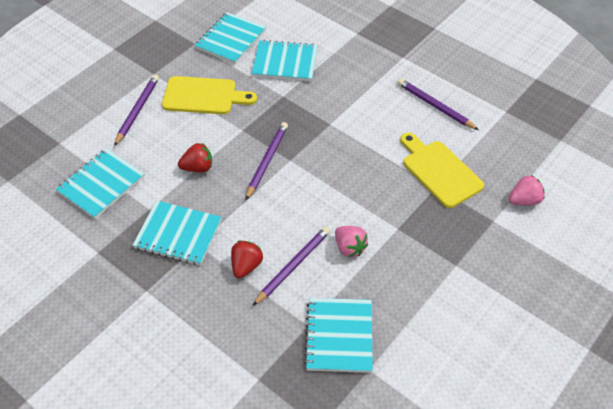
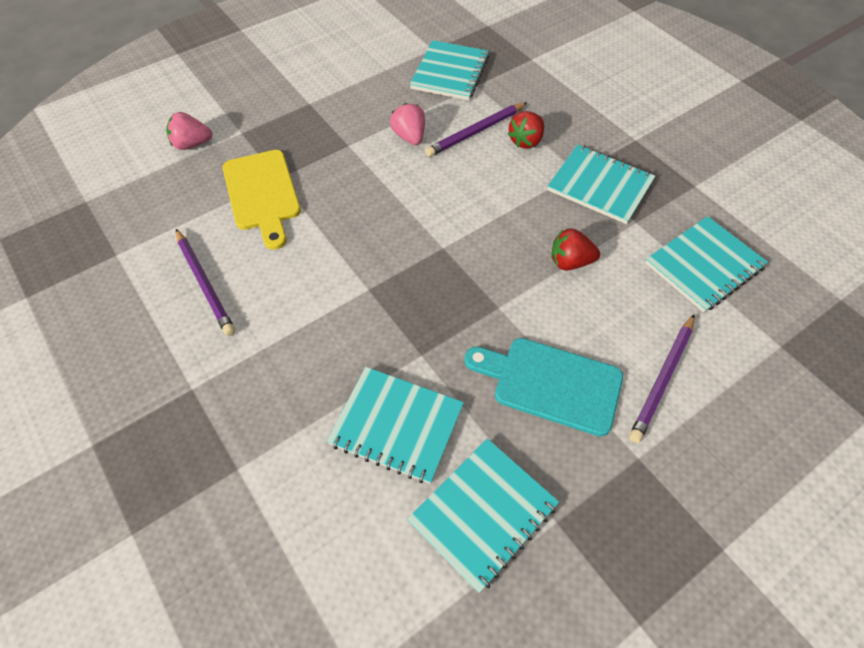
camera: 165 degrees left, 5 degrees up
yellow cutting board [162,76,257,114] -> turquoise cutting board [464,338,623,437]
purple pencil [246,122,288,200] -> none

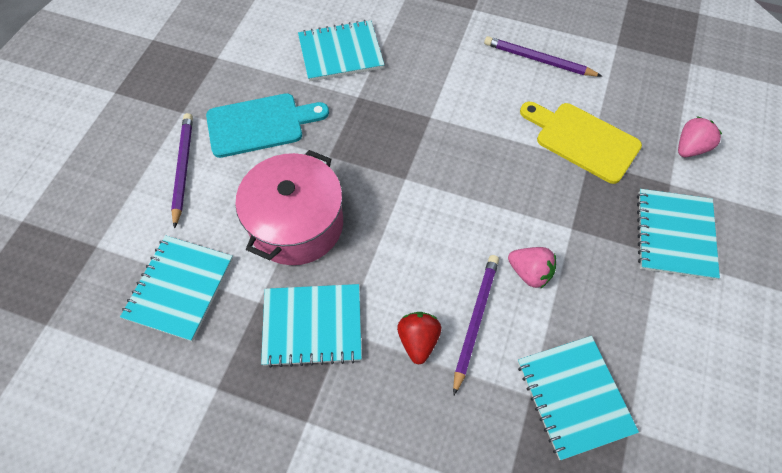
camera: 145 degrees right, 5 degrees up
turquoise notebook [407,438,559,593] -> turquoise notebook moved to [637,189,720,280]
red strawberry [551,228,600,271] -> pink pot [235,150,343,265]

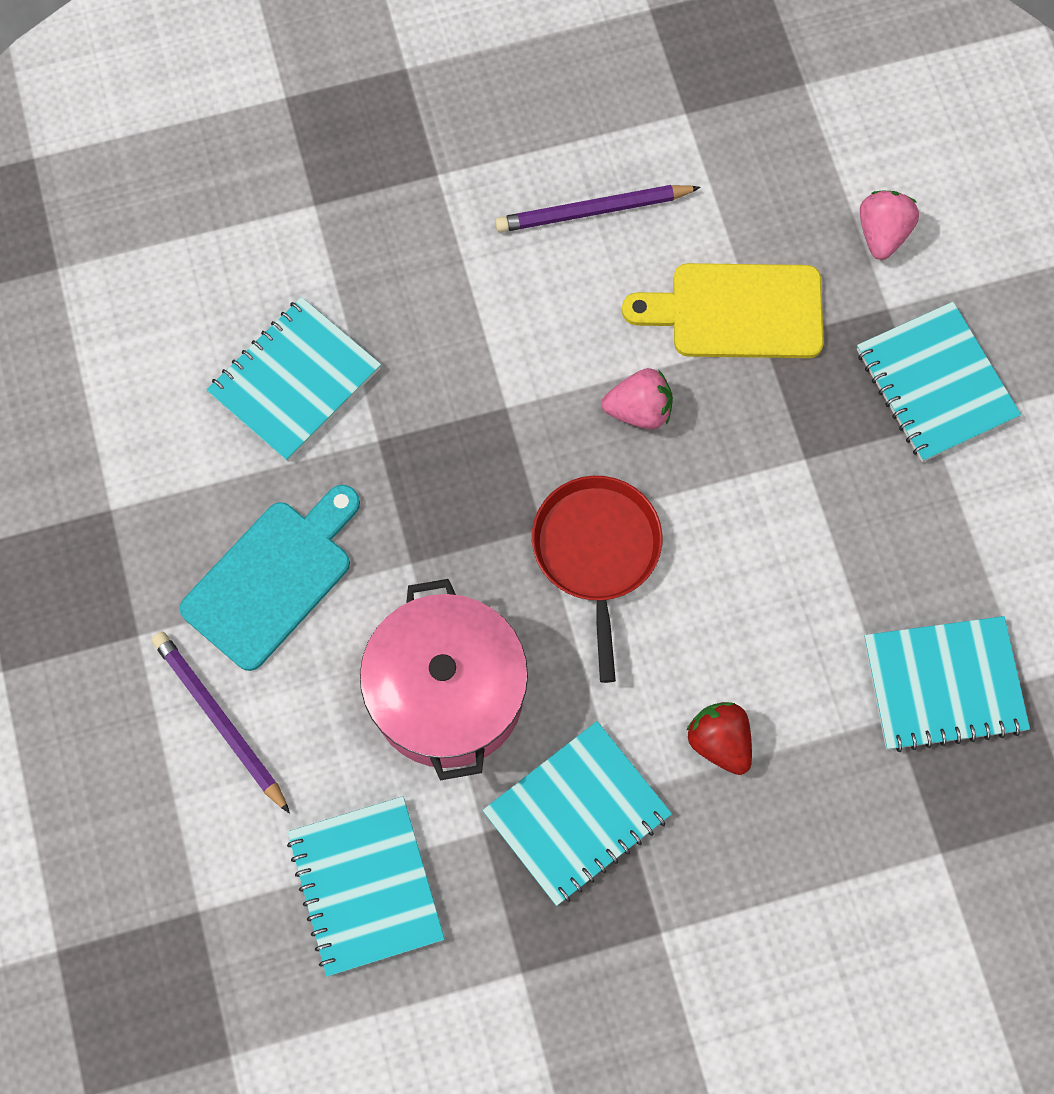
camera: 35 degrees left, 10 degrees up
purple pencil [453,255,499,395] -> none
pink strawberry [508,247,556,289] -> pink strawberry moved to [602,368,673,430]
turquoise notebook [518,336,639,460] -> turquoise notebook turned 45 degrees counterclockwise [864,616,1030,752]
none -> red pan [532,476,662,683]

